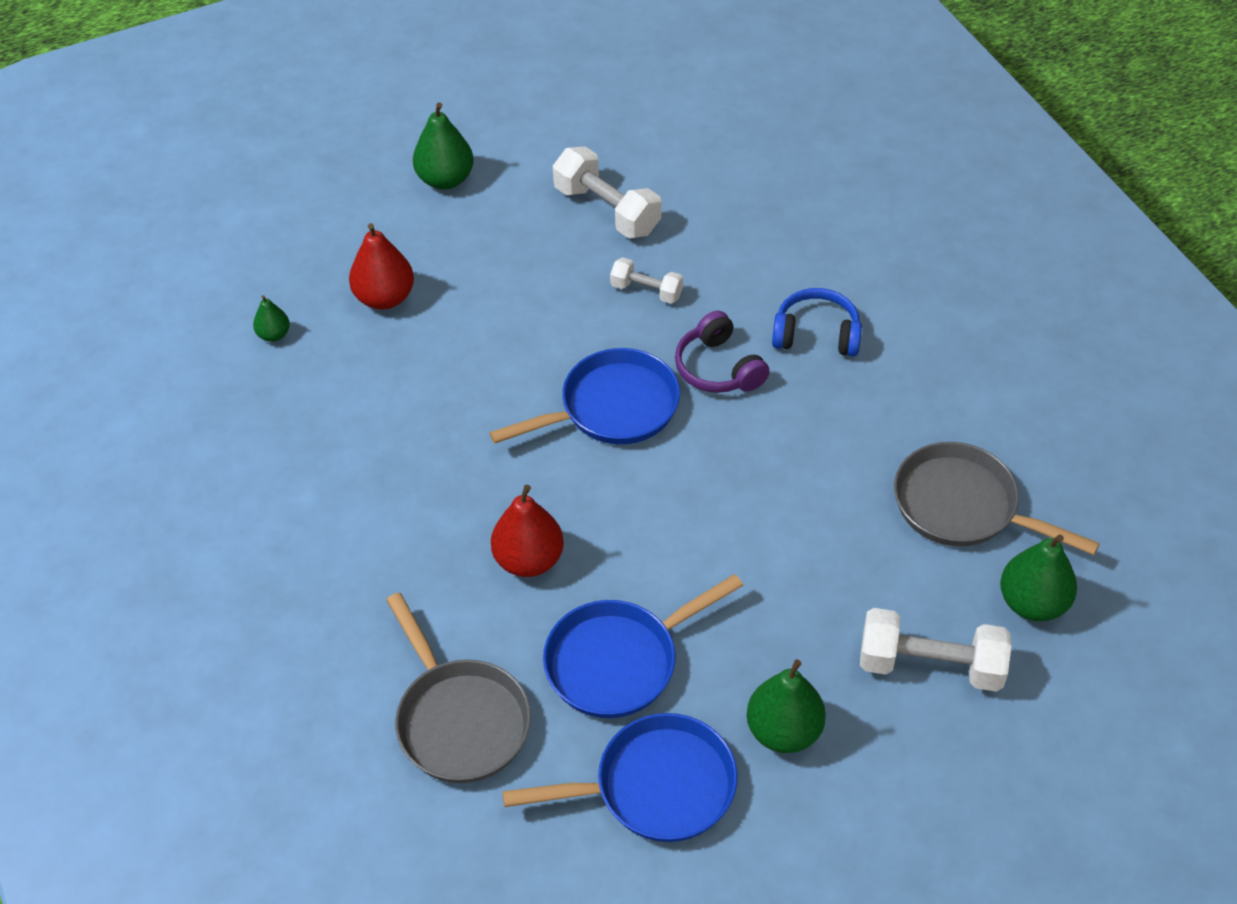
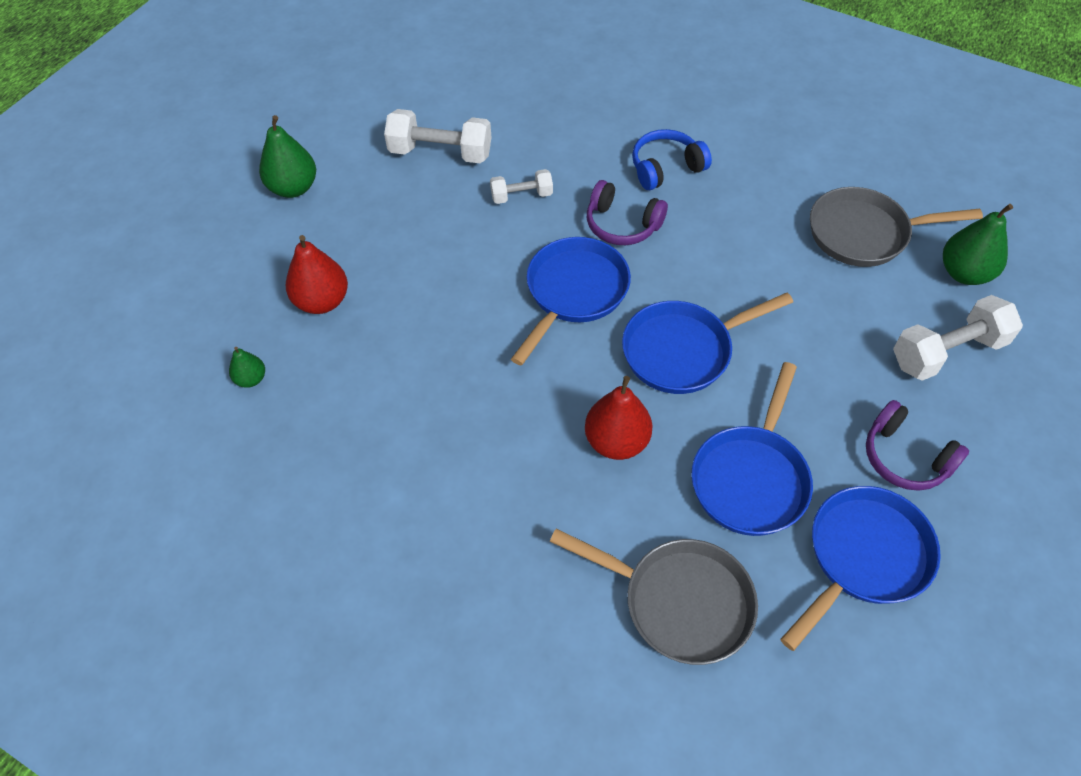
camera: 35 degrees left, 5 degrees up
green pear [747,659,826,753] -> purple headphones [866,400,969,491]
none -> blue pan [622,293,793,394]

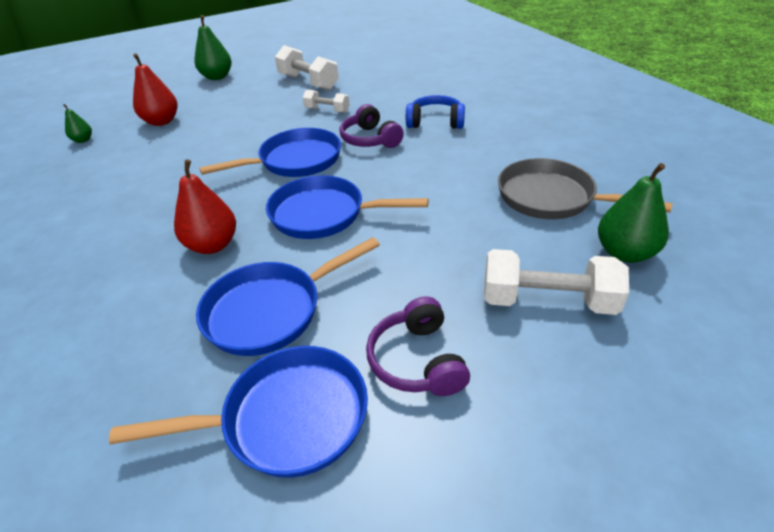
camera: 35 degrees right, 15 degrees down
grey pan [550,529,758,665] -> none

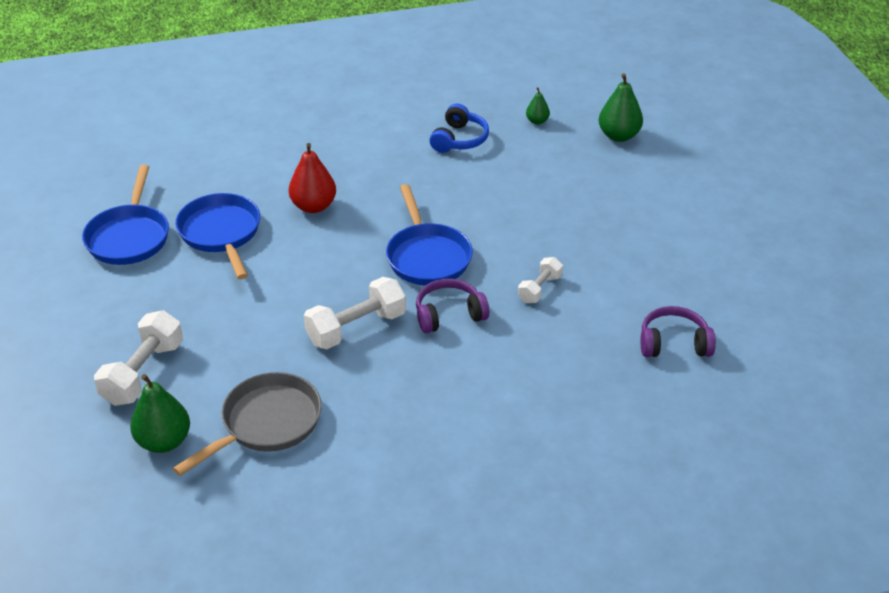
camera: 100 degrees right, 0 degrees up
red pear [133,53,177,126] -> none
green pear [195,15,232,80] -> green pear moved to [599,73,643,142]
blue pan [266,175,429,239] -> none
white dumbbell [275,45,339,90] -> white dumbbell moved to [304,277,406,349]
purple headphones [366,296,470,396] -> purple headphones moved to [640,306,716,357]
blue headphones [406,95,465,129] -> blue headphones moved to [430,103,489,153]

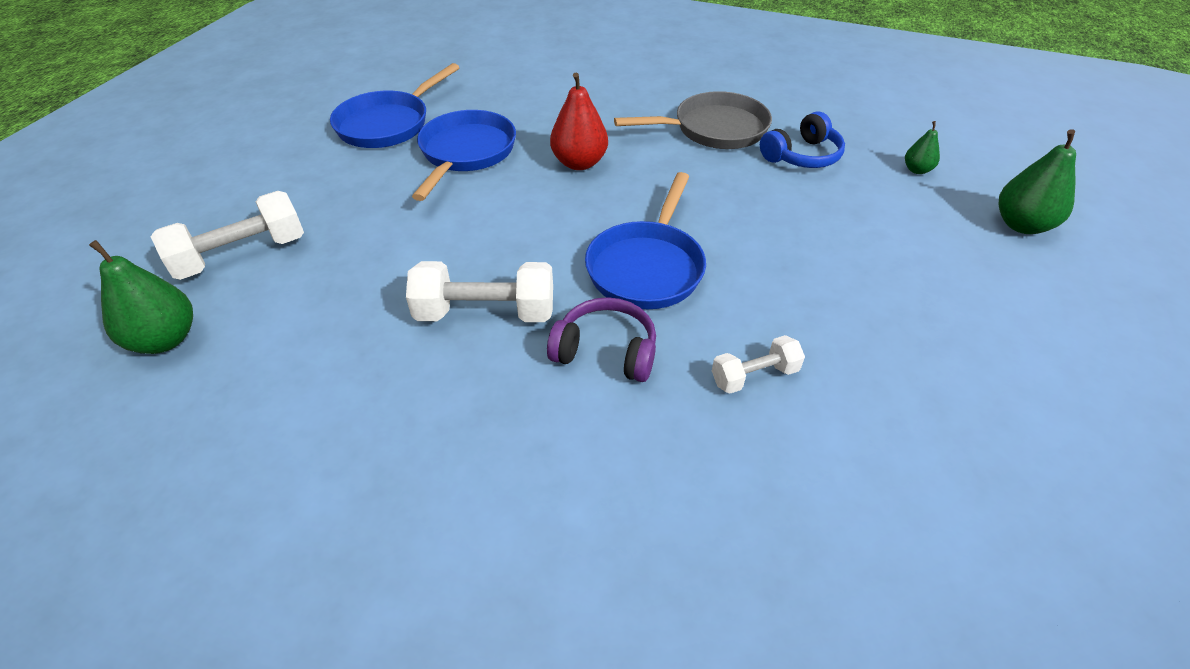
camera: 35 degrees right, 5 degrees up
grey pan [173,372,322,476] -> grey pan moved to [614,91,772,149]
purple headphones [640,306,716,357] -> none

